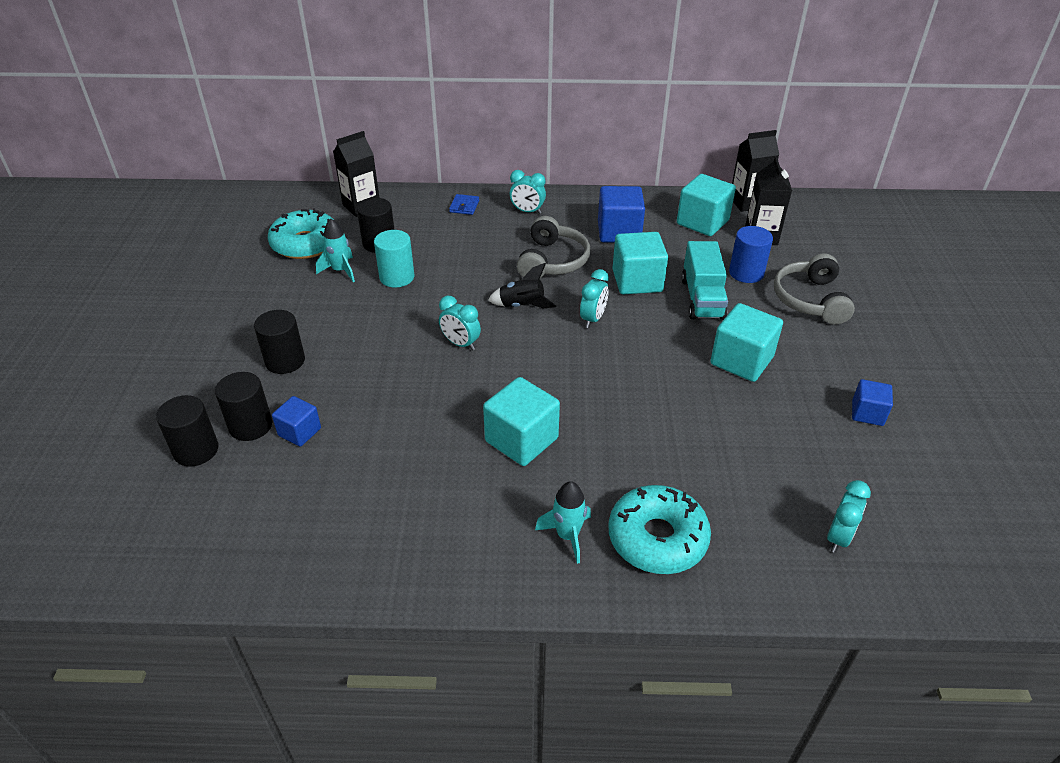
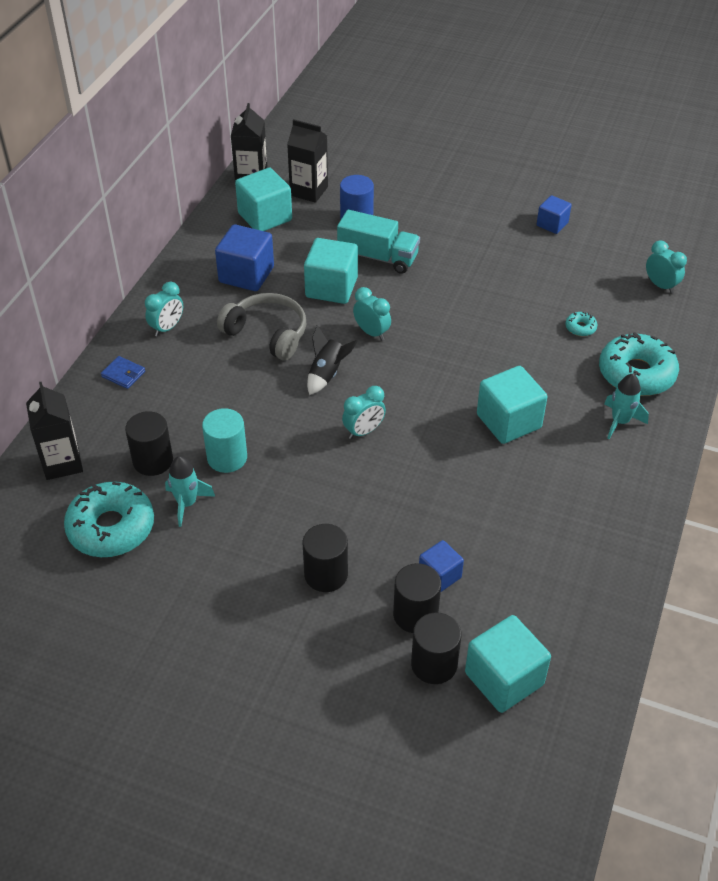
camera: 70 degrees left, 5 degrees up
turquoise cube [710,303,783,382] -> turquoise cube moved to [465,615,551,713]
grey headphones [774,253,855,325] -> none
none -> turquoise donut [565,312,597,336]

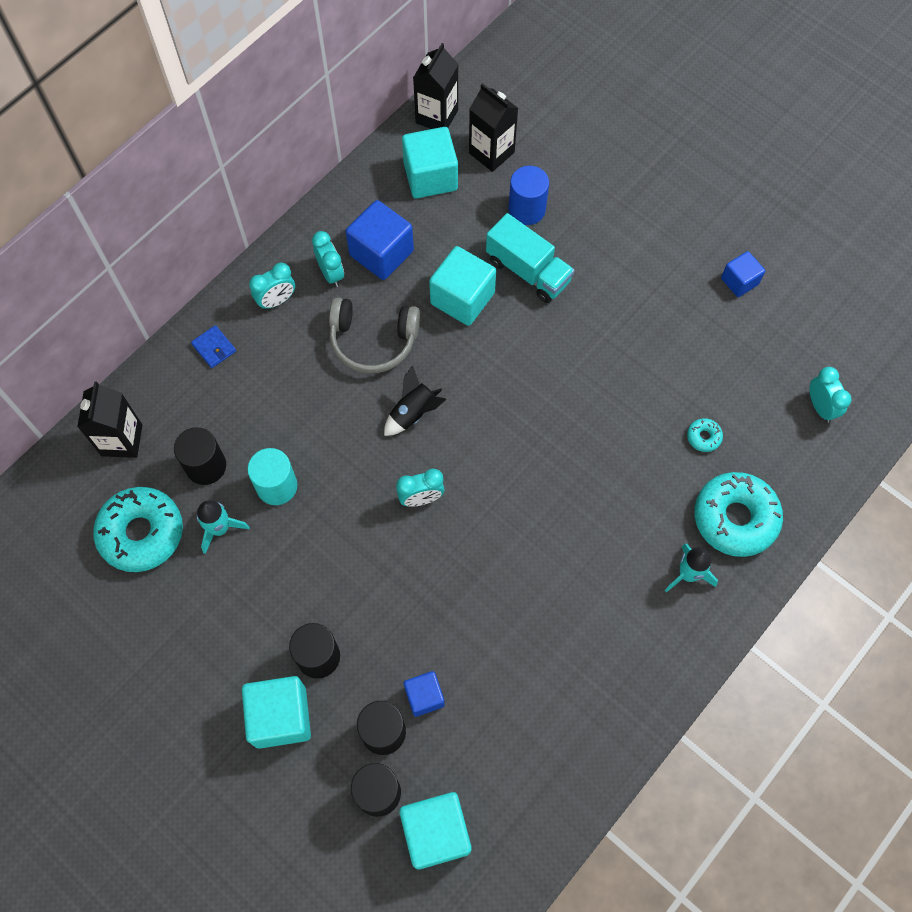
camera: 20 degrees right, 20 degrees up
grey headphones [217,293,306,360] -> grey headphones turned 135 degrees clockwise [329,297,420,373]
turquoise clock [353,287,391,341] -> turquoise clock moved to [312,231,344,287]
turquoise cube [477,366,548,444] -> turquoise cube moved to [242,676,311,749]

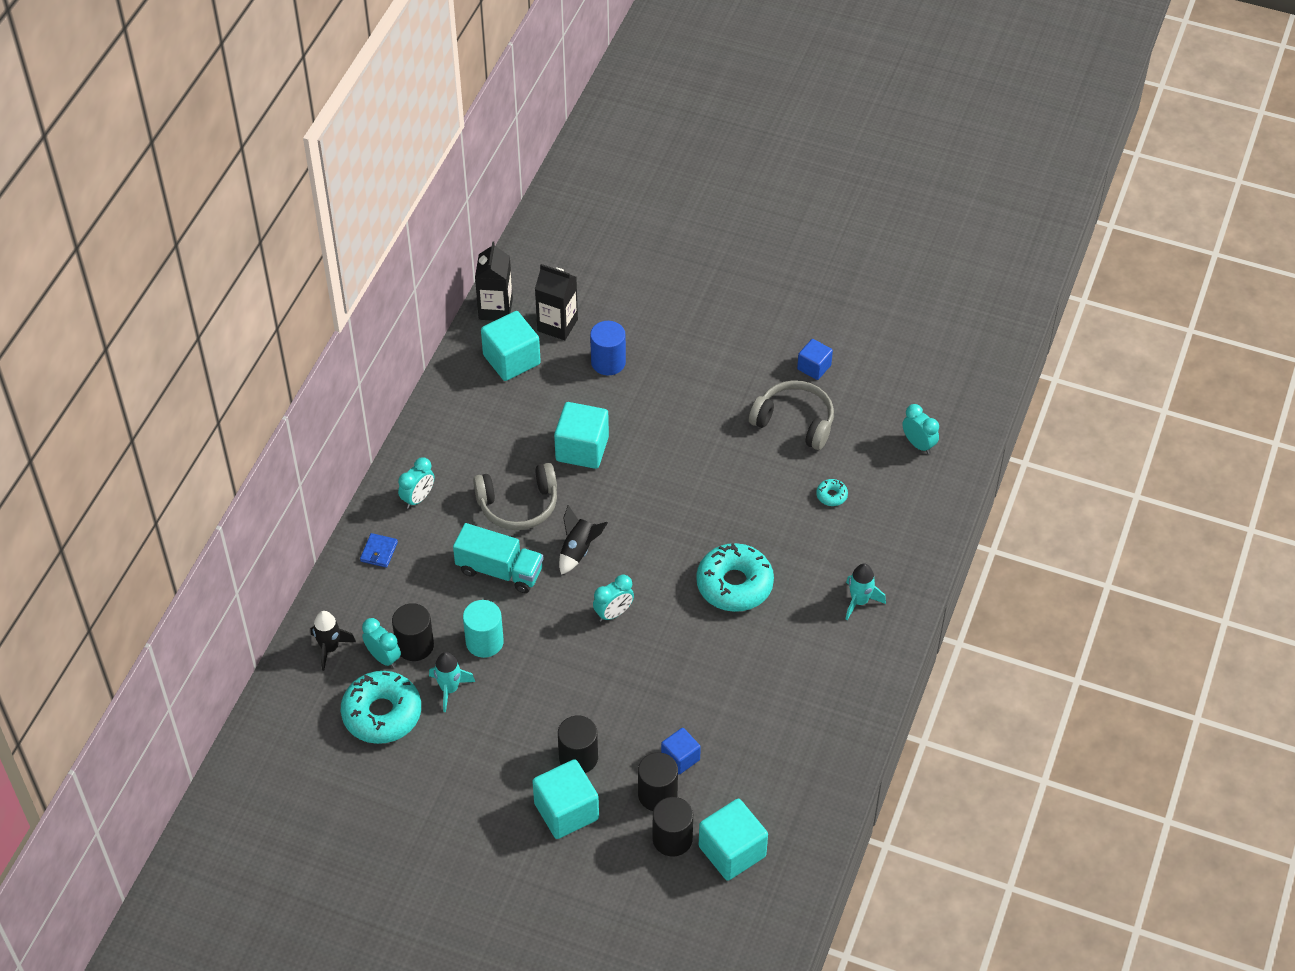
camera: 20 degrees left, 15 degrees down
black carton [77,381,142,458] -> black rocket [311,611,356,671]
blue wallet [191,325,236,368] -> blue wallet turned 75 degrees clockwise [360,533,398,568]
turquoise clock [312,231,344,287] -> turquoise clock moved to [362,618,401,668]
blue cube [345,200,414,280] -> none
turquoise truck [486,213,575,303] -> turquoise truck moved to [453,523,544,593]
turquoise donut [694,472,783,557] -> turquoise donut moved to [696,543,774,612]
none -> grey headphones [749,380,834,450]

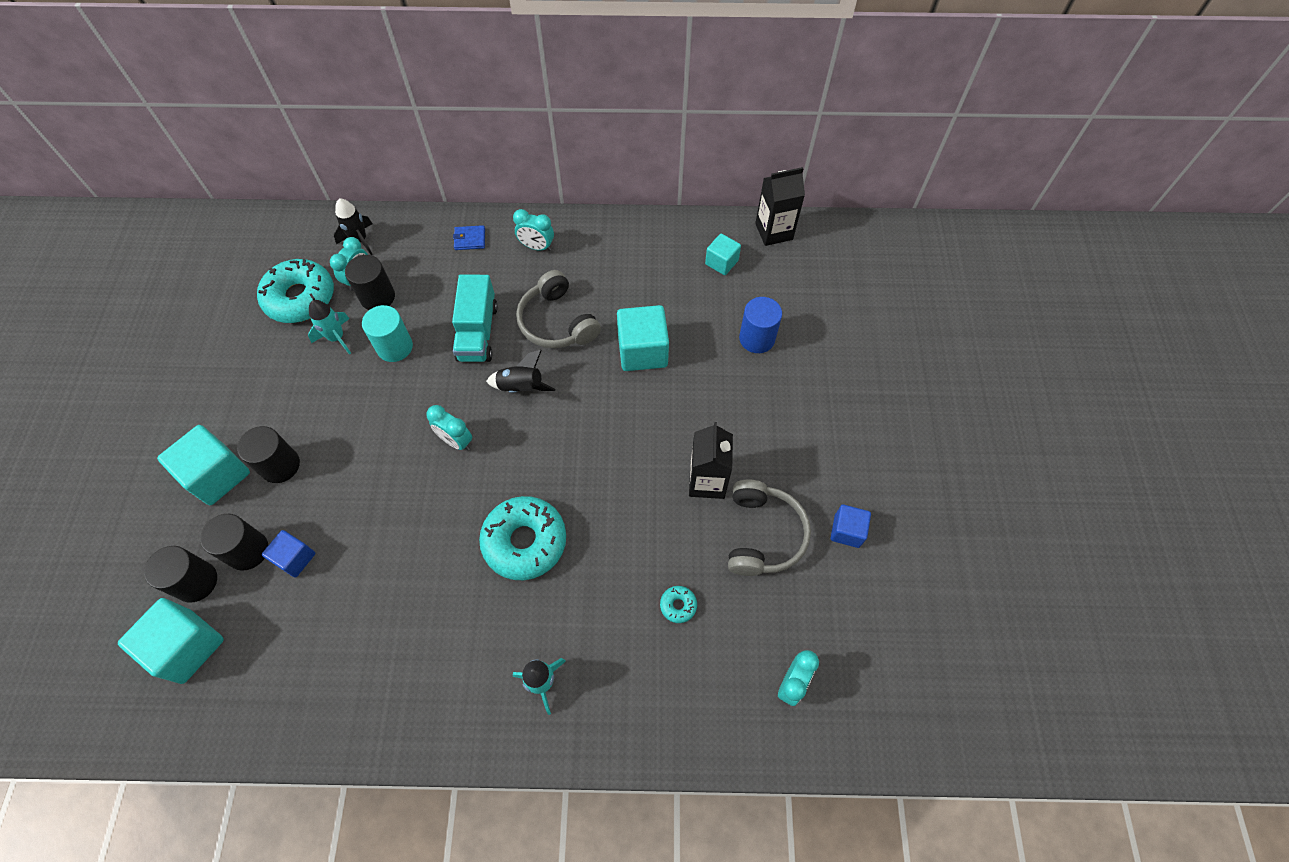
camera: 70 degrees right, 10 degrees up
turquoise cube [481,311,541,381] -> turquoise cube [705,234,741,275], size x0.59
black carton [535,264,578,340] -> black carton moved to [689,422,733,499]

